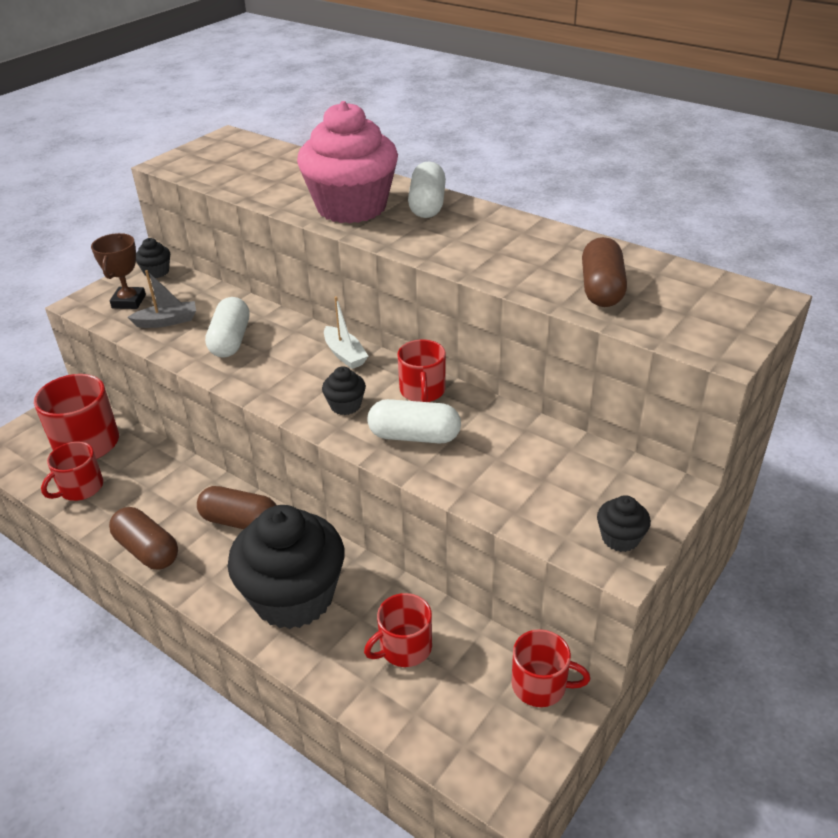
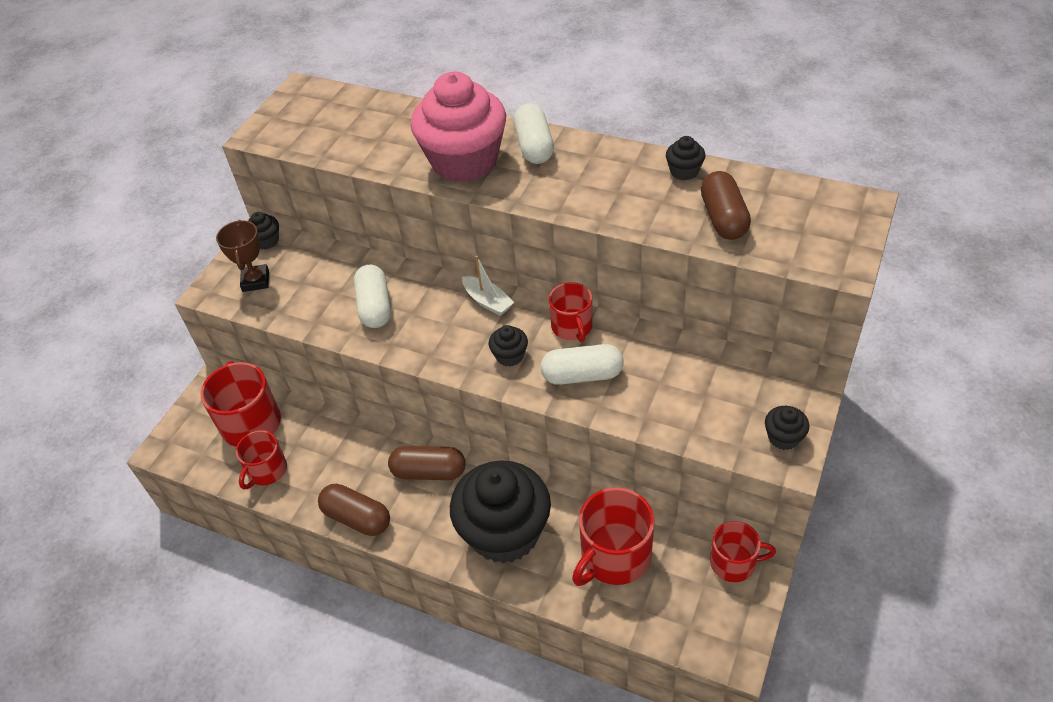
camera: 10 degrees left, 10 degrees up
grey boat [127,270,196,328] -> none
red mug [364,593,432,667] -> red mug [572,487,655,586], size x1.59
none -> black cupcake [666,136,706,180]

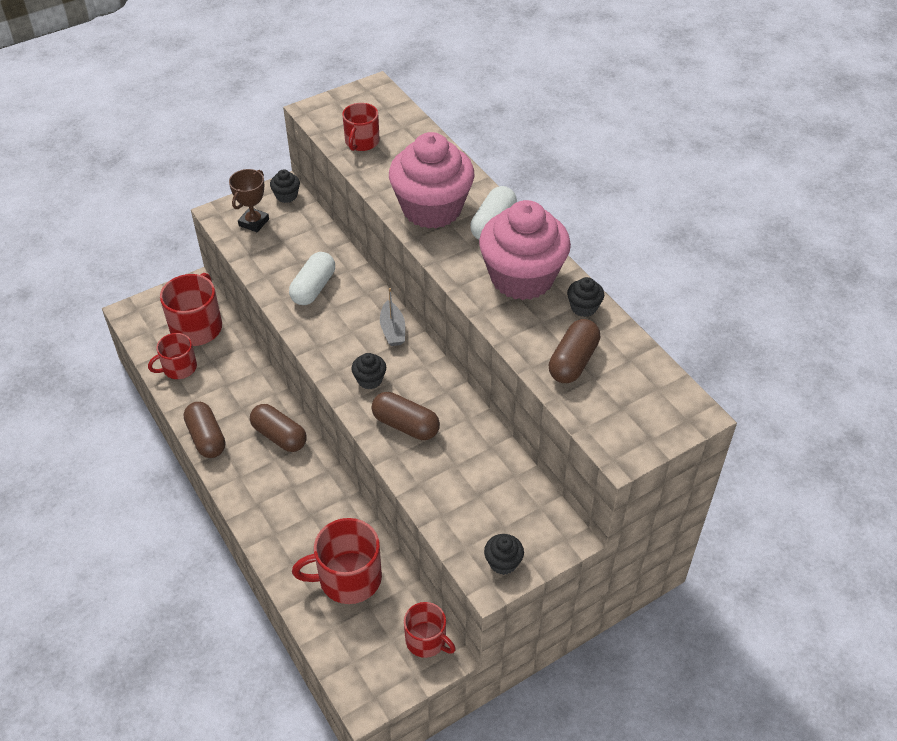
camera: 30 degrees right, 0 degrees up
black cupcake [450,460,551,564] -> none
white boat [462,256,514,316] -> grey boat [380,288,405,346]
white capsule [540,344,624,385] -> brown capsule [371,392,440,440]
red mug [549,282,593,342] -> red mug moved to [342,103,379,151]
none -> pink cupcake [479,200,571,300]

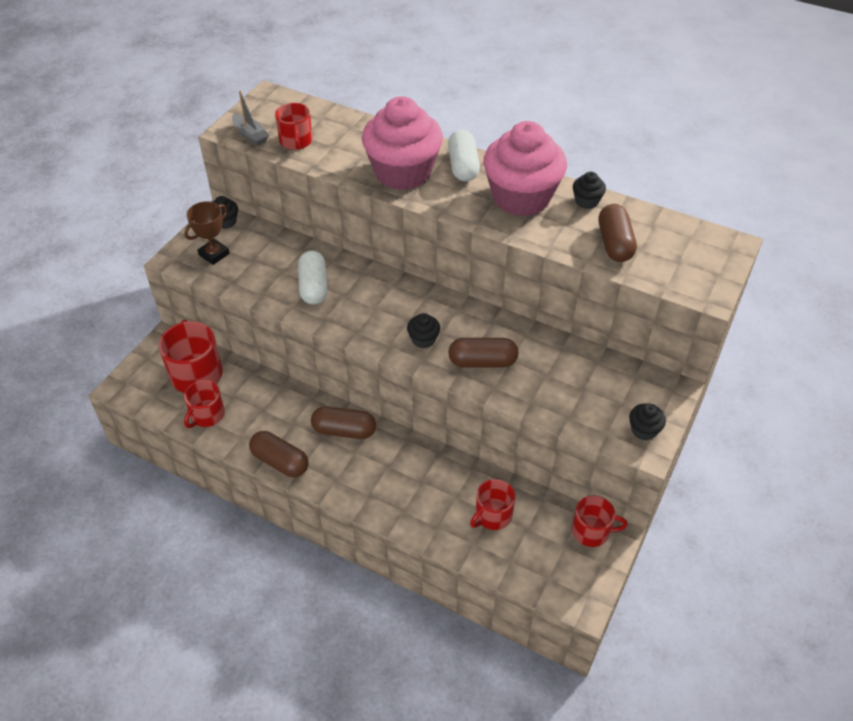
camera: 30 degrees left, 0 degrees up
brown trophy [229,169,269,232] -> brown trophy turned 45 degrees clockwise [184,201,230,265]
red mug [292,518,382,604] -> red mug [470,479,515,530], size x0.63
grey boat [380,288,405,346] -> grey boat moved to [232,91,269,146]

